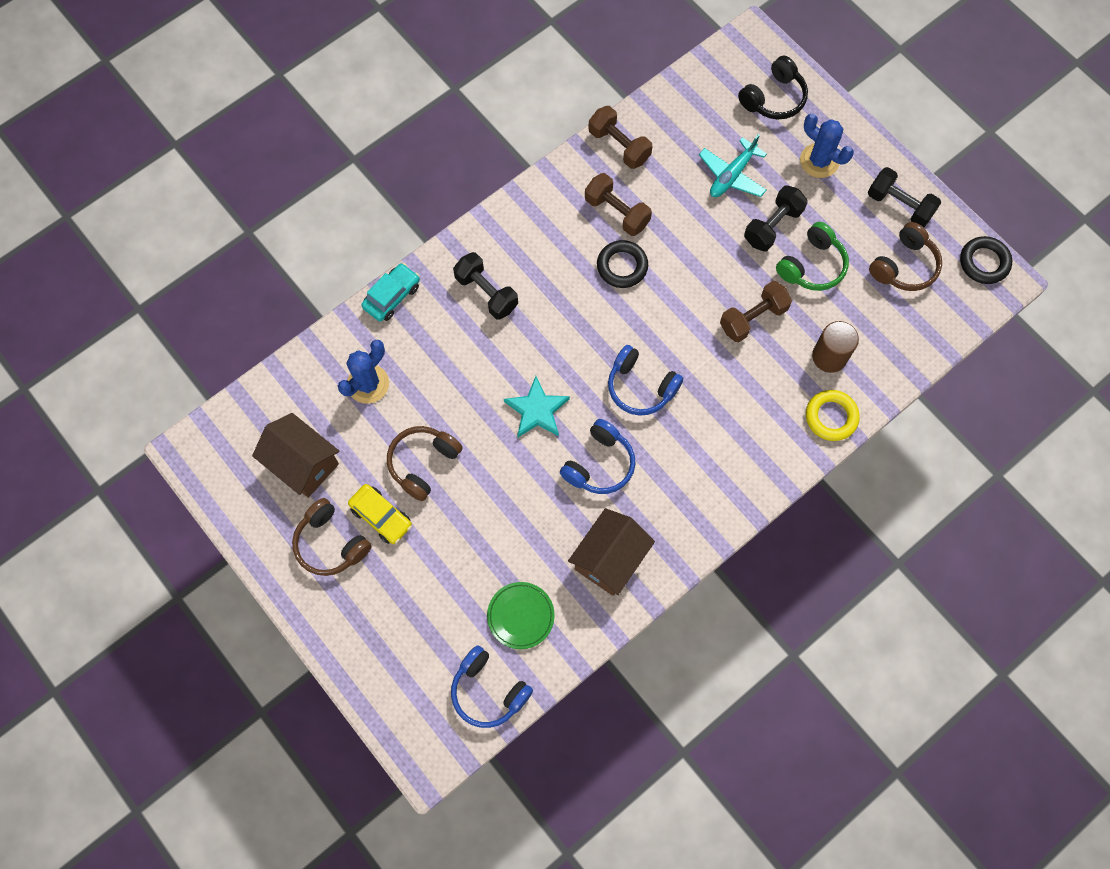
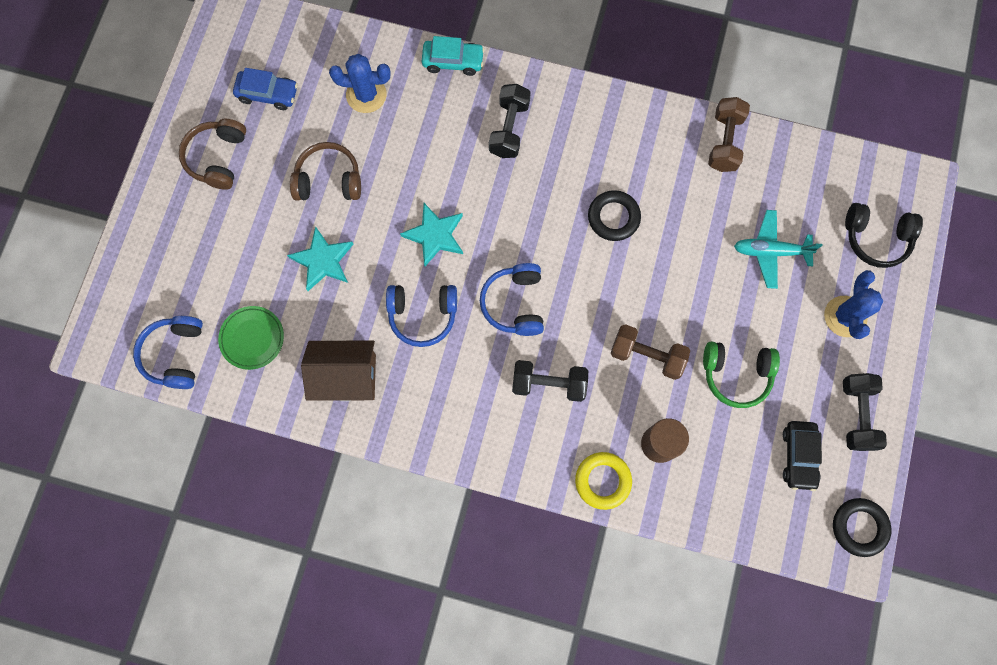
camera: 55 degrees right, 5 degrees up
brown house [252,413,339,498] -> blue car [233,68,298,110]
yellow car [348,484,412,544] -> none
brown dumbbell [585,173,652,236] -> none
black dumbbell [744,185,808,252] -> black dumbbell moved to [512,360,588,402]
brown headphones [869,222,942,291] -> black car [783,421,822,491]
none -> turquoise star [287,226,353,291]

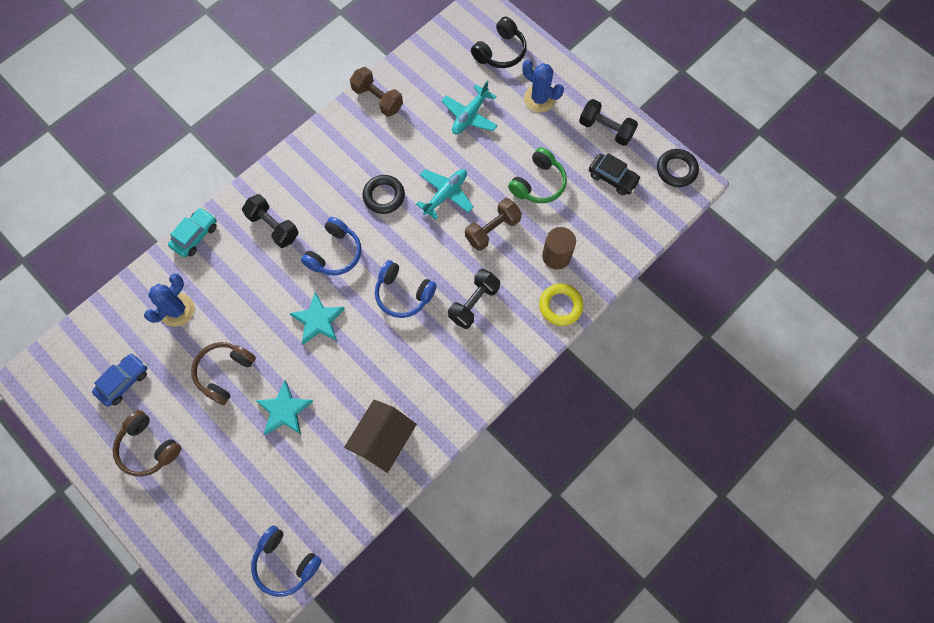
camera: 60 degrees left, 5 degrees down
green plate [218,306,284,370] -> none
blue headphones [386,285,457,347] -> blue headphones moved to [301,217,361,275]
none -> turquoise plane [416,169,474,220]

